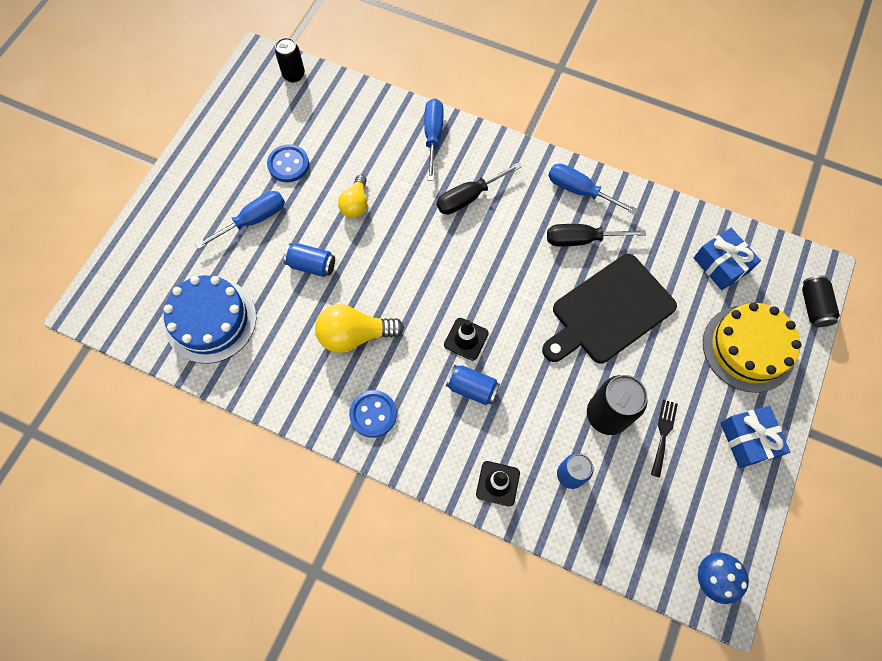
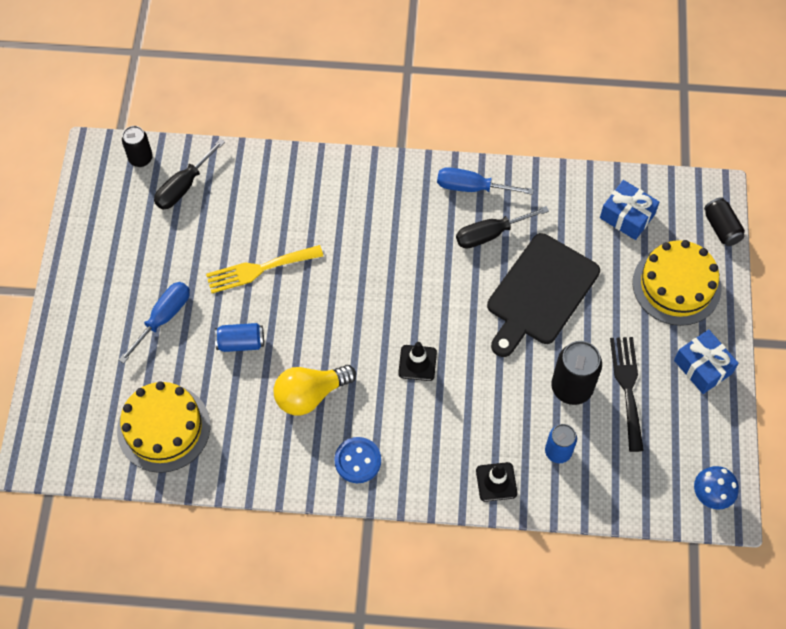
camera: 20 degrees left, 5 degrees down
blue cake [163,275,256,364] -> yellow cake [117,381,210,473]
blue button [267,144,309,182] -> none
yellow light bulb [338,175,367,218] -> yellow fork [206,245,323,293]
blue screwdriver [424,98,444,181] -> none
black screwdriver [437,163,521,215] -> black screwdriver moved to [154,139,225,209]
blue can [446,365,500,405] -> none
black fork [651,399,678,478] -> black fork [610,337,644,452], size x1.62

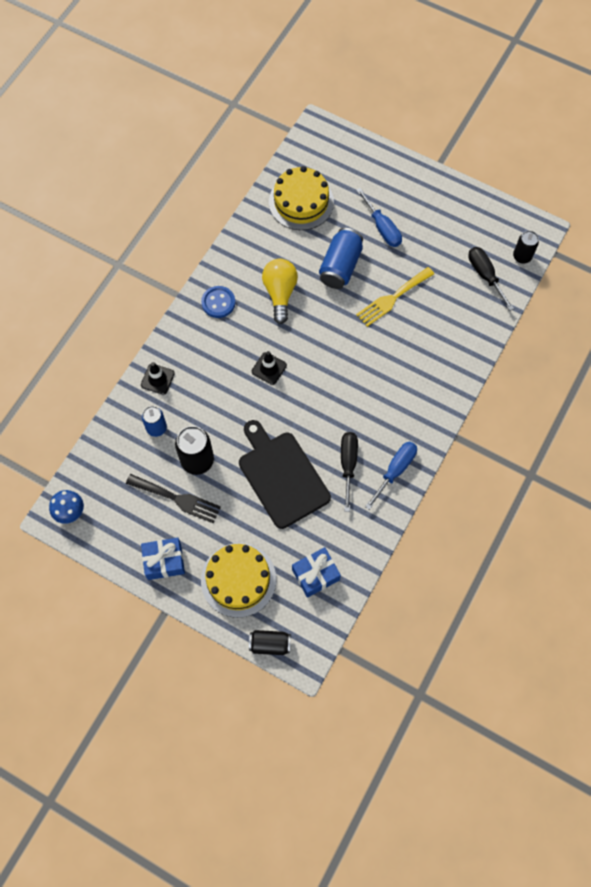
camera: 115 degrees right, 5 degrees up
yellow fork [206,245,323,293] -> yellow fork turned 135 degrees counterclockwise [356,267,434,327]
blue can [215,323,264,352] -> blue can [319,228,363,289], size x1.58

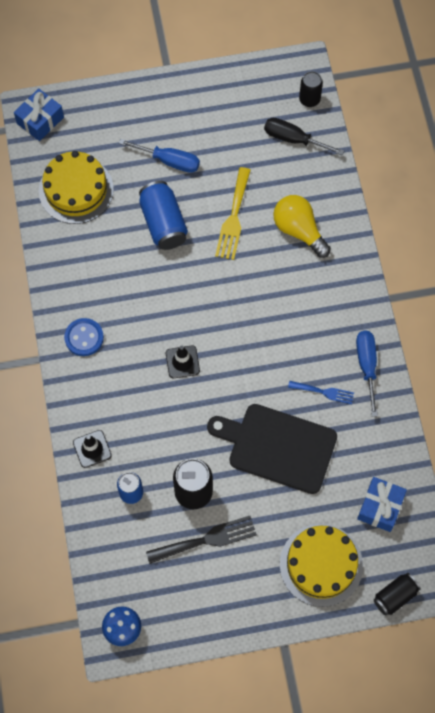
camera: 40 degrees left, 0 degrees up
blue gift [141,538,185,580] -> blue gift moved to [14,88,64,141]
yellow light bulb [262,258,298,324] -> yellow light bulb moved to [273,195,331,258]
black screwdriver [341,432,358,512] -> blue fork [288,381,354,404]

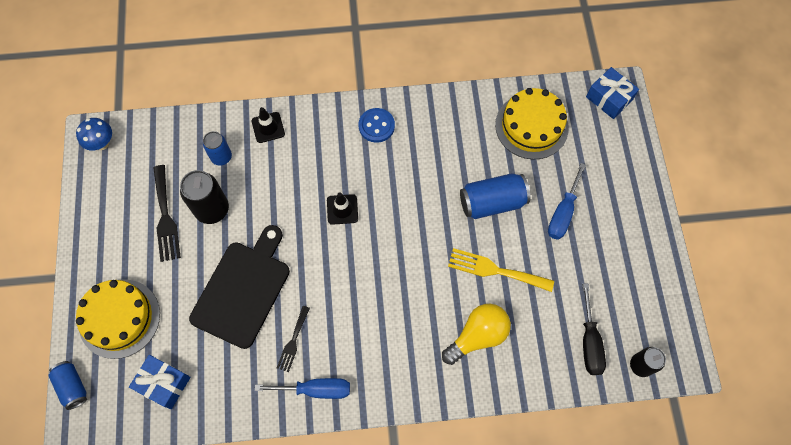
camera: 95 degrees right, 0 degrees up
black screwdriver [264,118,344,155] -> black screwdriver turned 150 degrees clockwise [582,283,606,375]
blue fork [288,381,354,404] -> black fork [277,306,310,372]
black can [374,573,421,616] -> blue can [48,361,87,410]

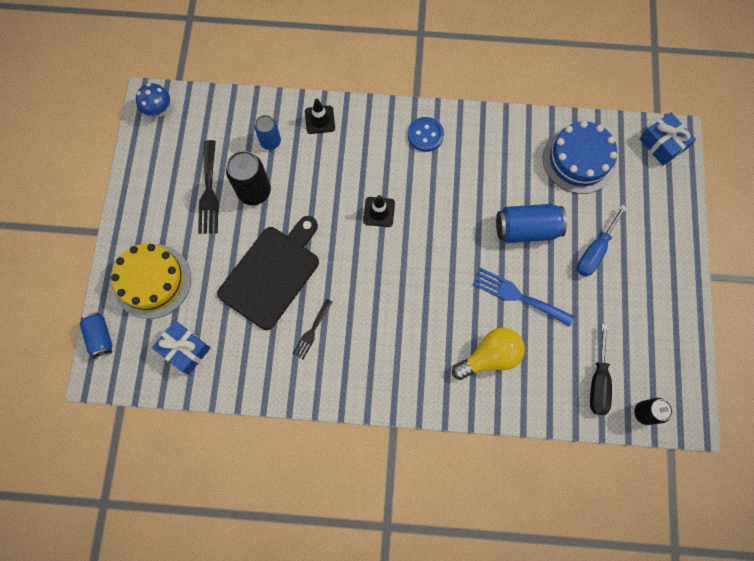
camera: 10 degrees right, 5 degrees up
blue screwdriver [255,378,350,399] -> none
yellow fork [448,248,554,292] -> blue fork [472,268,574,327]
yellow cake [495,88,569,160] -> blue cake [543,121,617,194]

